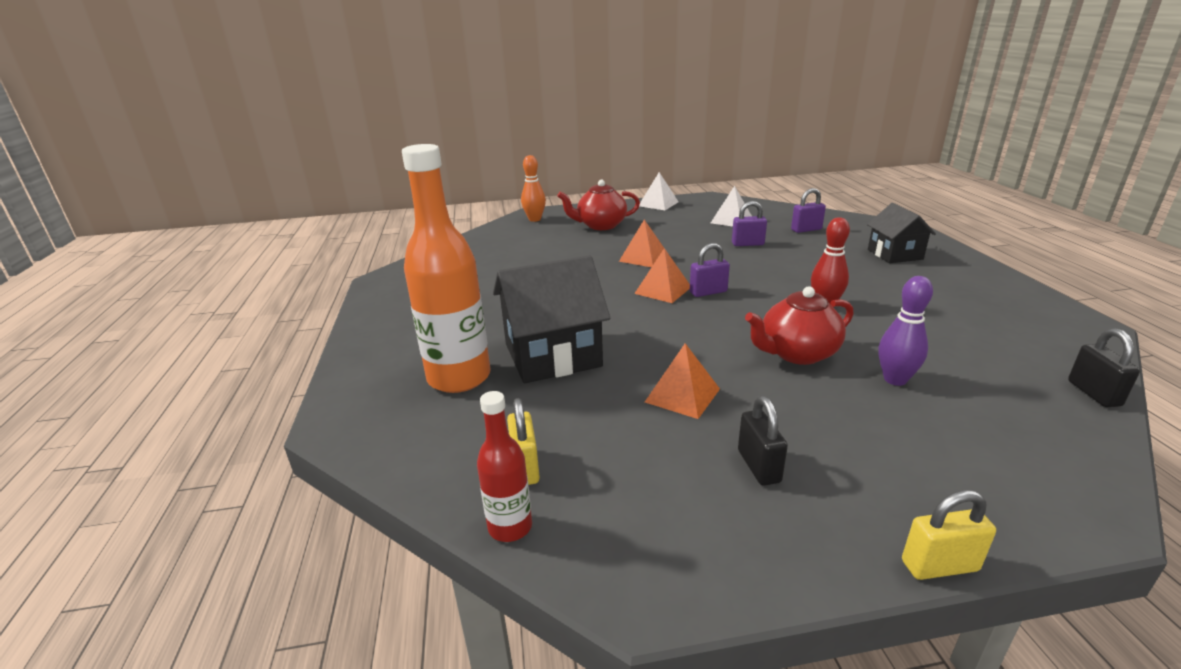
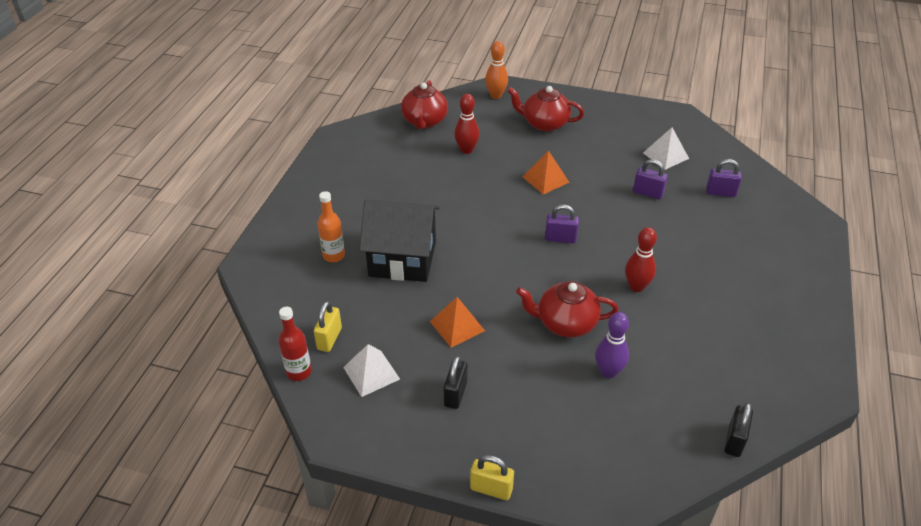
camera: 25 degrees right, 15 degrees up
orange bottle [402,144,490,393] -> orange bottle [318,191,345,262], size x0.50
orange pyramid [634,248,690,303] -> none
white pyramid [639,172,679,210] -> white pyramid moved to [343,344,400,397]
black house [867,203,936,263] -> none
none -> red teapot [401,80,448,129]
none -> red bowling pin [454,94,480,154]

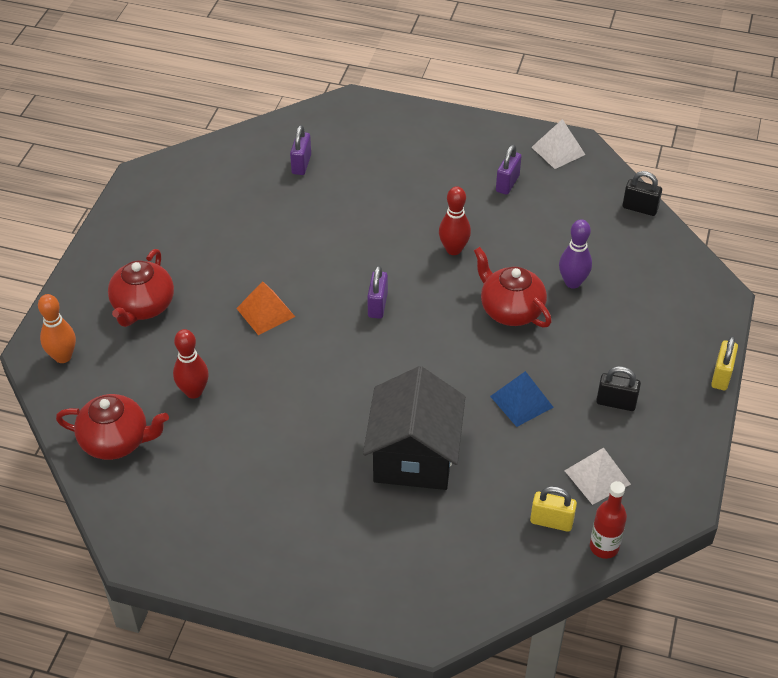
camera: 90 degrees left, 5 degrees up
orange bottle [318,191,345,262] -> none
orange pyramid [430,297,485,348] -> blue pyramid [490,371,554,427]
red teapot [516,281,618,337] -> red teapot turned 135 degrees clockwise [474,247,552,328]
purple padlock [633,159,668,199] -> purple padlock moved to [496,145,521,195]
white pyramid [643,128,689,170] -> white pyramid moved to [532,119,586,169]

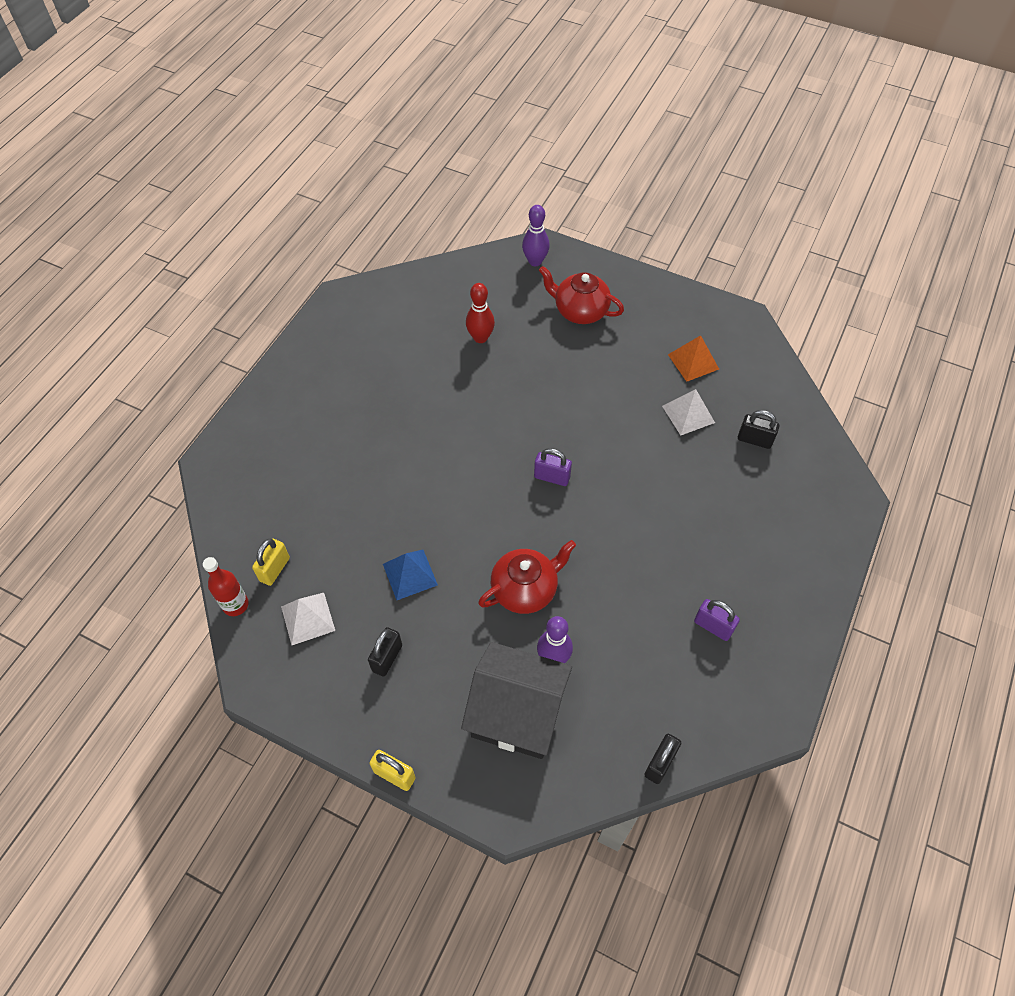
camera: 100 degrees right, 10 degrees up
orange bowling pin [38,294,76,363] -> purple bowling pin [522,205,550,266]
red teapot [56,394,169,460] -> none
orange pyramid [236,281,295,335] -> orange pyramid moved to [668,335,719,382]
purple padlock [290,125,311,175] -> black padlock [738,410,779,449]
black house [363,366,465,490] -> black house moved to [461,642,572,759]
red bowling pin [439,186,471,255] -> none
white pyramid [532,119,586,169] -> white pyramid moved to [662,389,715,435]

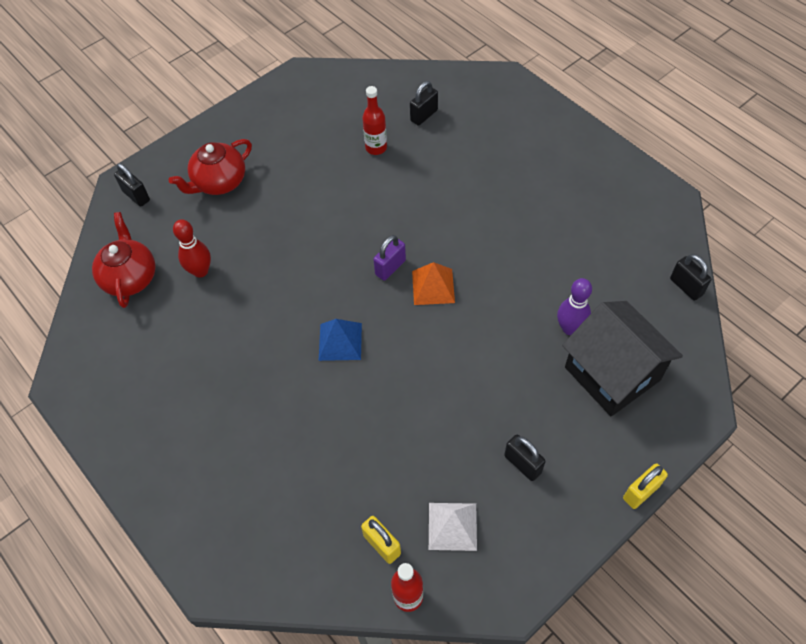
camera: 65 degrees left, 0 degrees up
blue pyramid [383,550,438,600] -> blue pyramid moved to [319,319,362,361]
black house [461,642,572,759] -> black house turned 75 degrees counterclockwise [562,301,683,416]
red teapot [478,540,576,614] -> red teapot moved to [92,212,156,308]
purple bowling pin [522,205,550,266] -> black padlock [114,163,150,207]
white pyramid [662,389,715,435] -> red bottle [362,86,387,155]
orange pyramid [668,335,719,382] -> orange pyramid moved to [412,262,455,305]
purple padlock [694,599,740,641] -> none

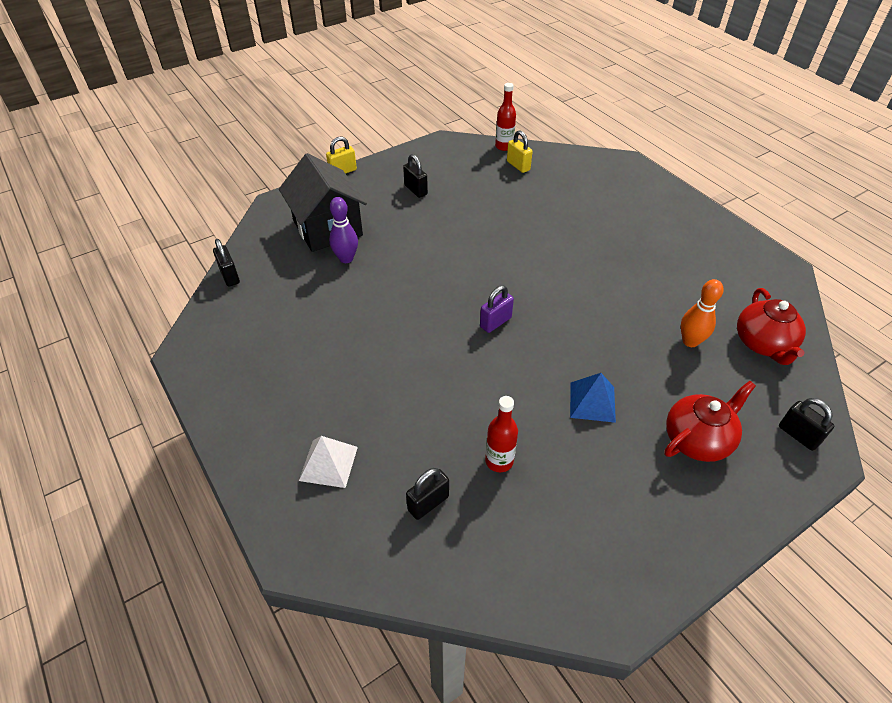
camera: 175 degrees left, 10 degrees down
red bowling pin [173,219,211,278] -> orange bowling pin [681,279,724,347]
blue pyramid [319,319,362,361] -> blue pyramid moved to [570,373,616,423]
orange pyramid [412,262,455,305] -> none
white pyramid [429,503,477,551] -> white pyramid moved to [299,436,358,488]

